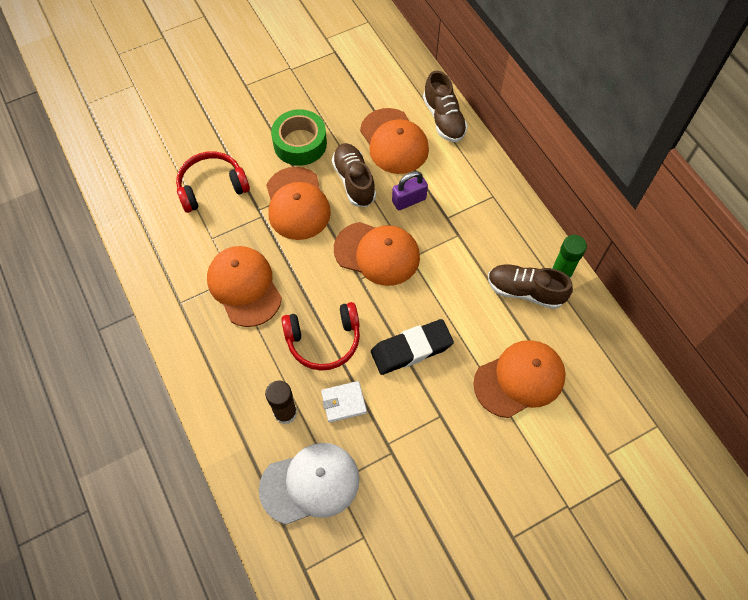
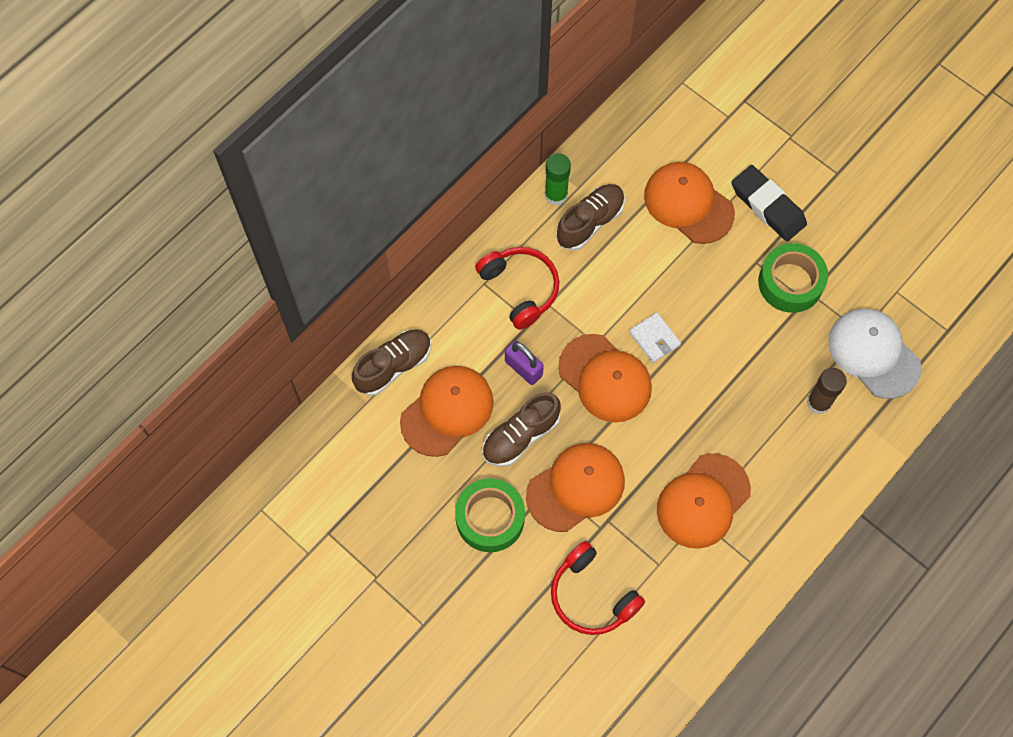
camera: 110 degrees left, 5 degrees up
red headphones [281,302,360,371] -> red headphones moved to [475,247,559,330]
white wallet [321,381,367,423] -> white wallet moved to [629,312,681,363]
orange cap [334,222,420,286] -> orange cap turned 135 degrees clockwise [558,334,652,422]
black eraser [371,319,454,375] -> black eraser moved to [732,165,807,241]
brown shoe [488,264,573,309] -> brown shoe turned 135 degrees counterclockwise [556,184,625,251]
none -> green tape [758,243,828,313]

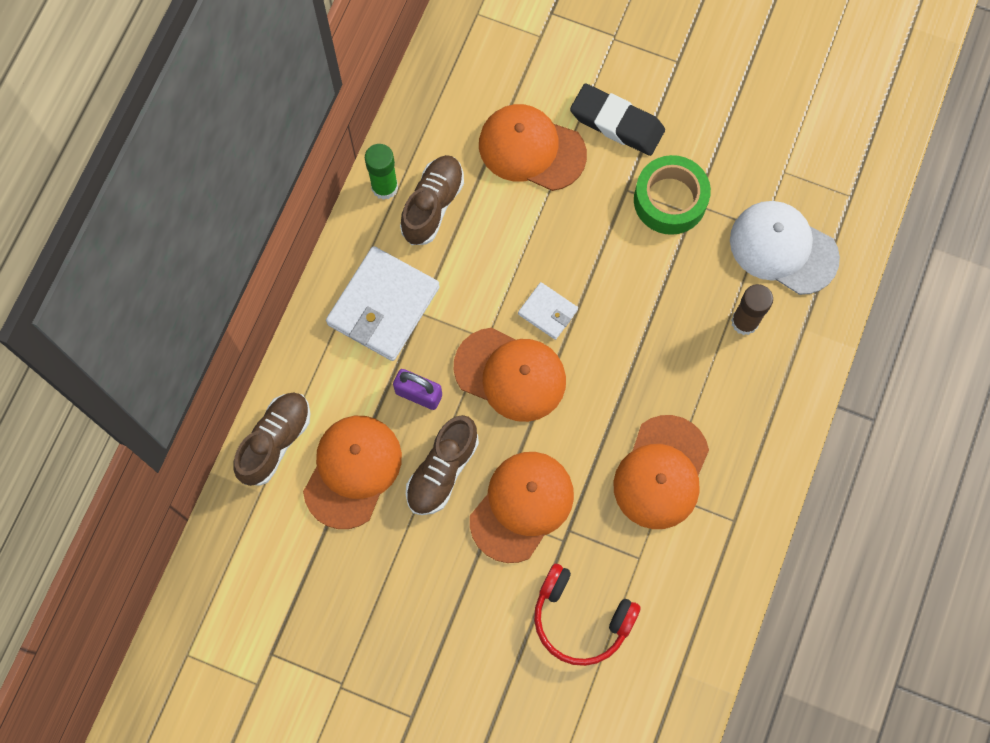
camera: 20 degrees left, 5 degrees up
green tape [455,478,525,552] -> none
red headphones [475,247,559,330] -> white wallet [326,246,440,361]

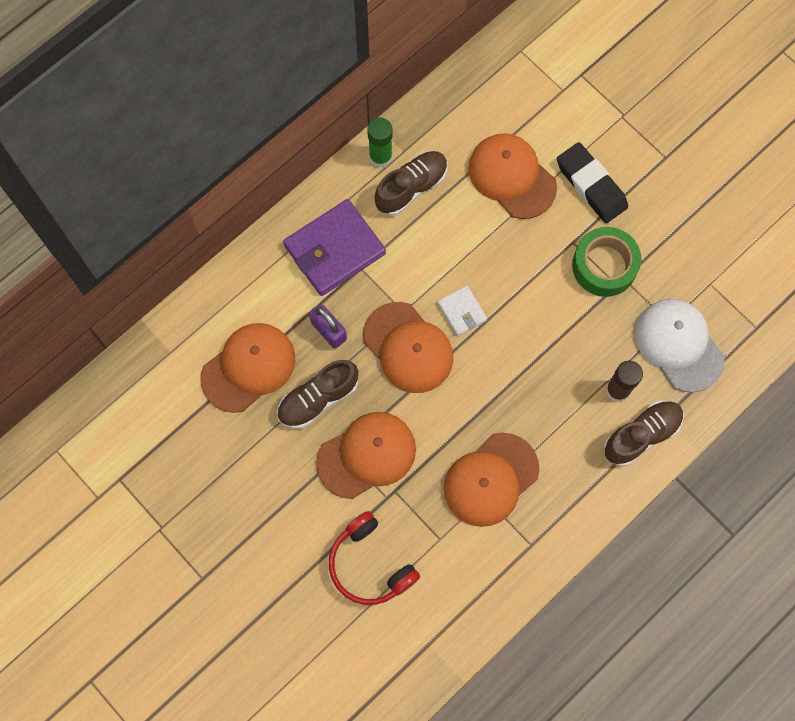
camera: 25 degrees right, 0 degrees up
brown shoe [233,393,311,486] -> brown shoe moved to [604,400,684,466]
white wallet [326,246,440,361] -> purple wallet [283,199,386,296]

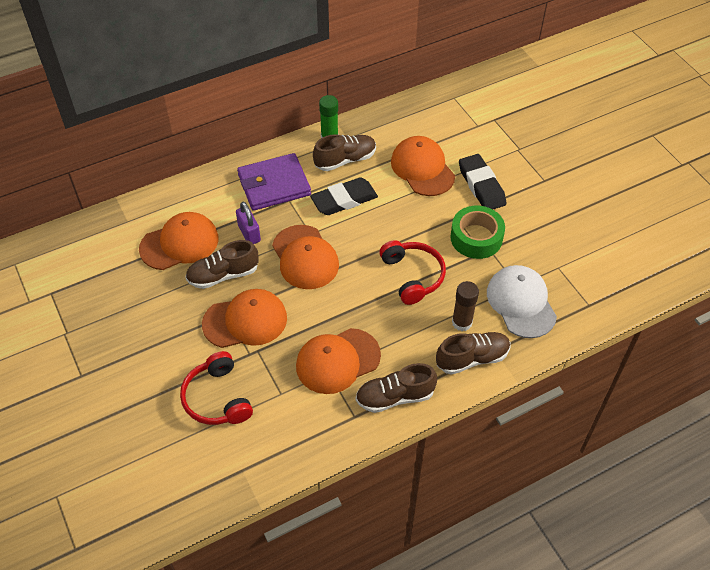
camera: 15 degrees right, 20 degrees down
white wallet [437,285,487,336] -> none
none -> black eraser [310,177,378,215]
none -> brown shoe [356,363,437,413]
none -> red headphones [379,240,446,305]

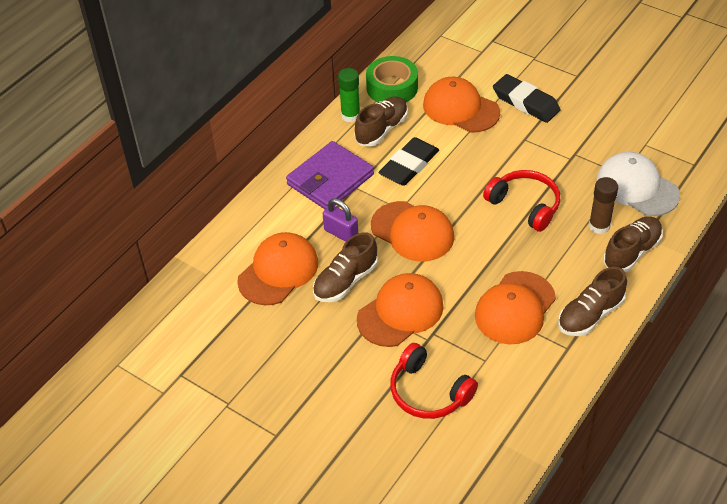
camera: 25 degrees left, 5 degrees down
green tape [450,206,505,259] -> green tape moved to [366,56,418,102]

